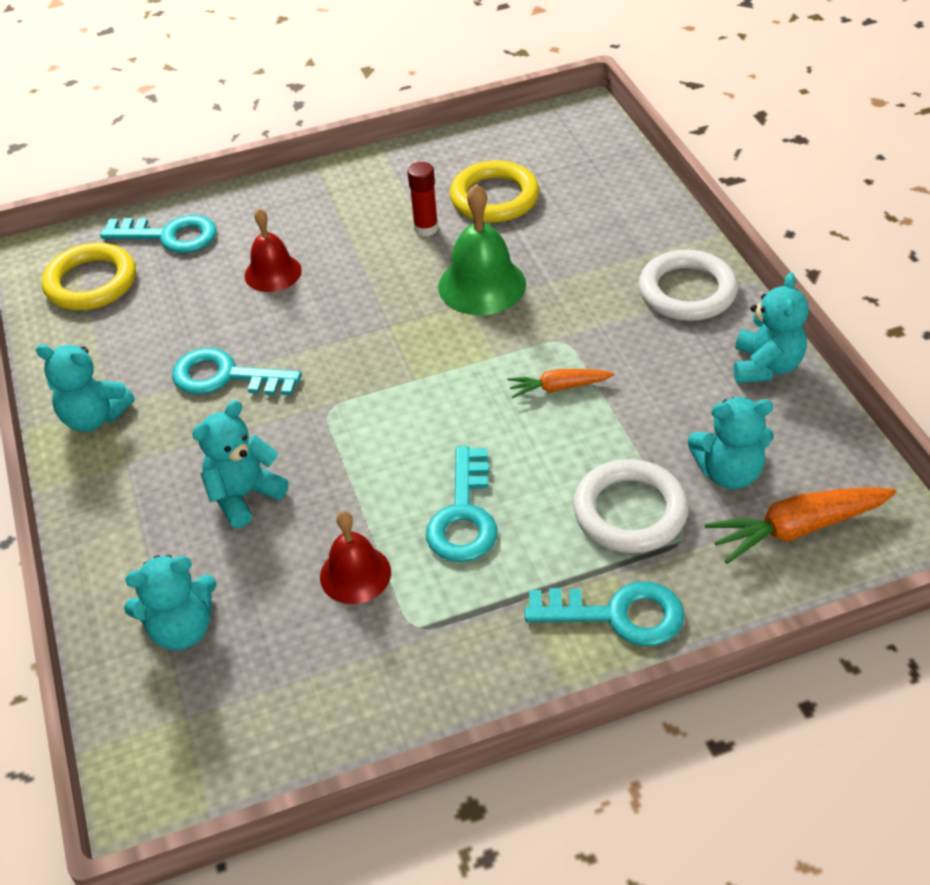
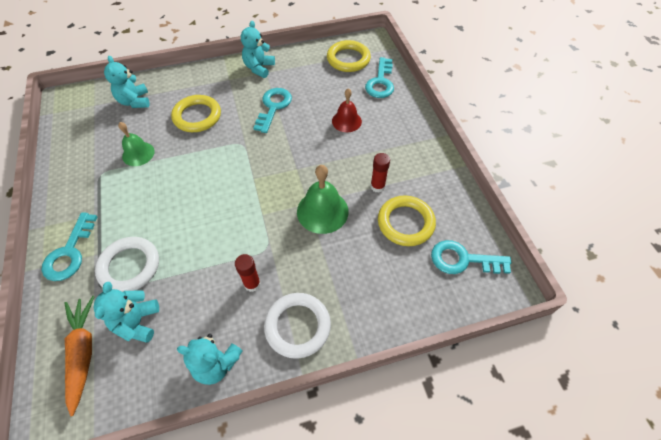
camera: 90 degrees right, 10 degrees up
turquoise teddy bear [192,400,288,528] -> yellow ring [171,95,221,132]
red bell [320,511,391,604] -> green bell [118,122,155,166]
turquoise key [426,446,497,562] -> turquoise key moved to [431,240,512,274]
orange carrot [507,369,614,398] -> none
none -> red glue stick [235,254,261,292]

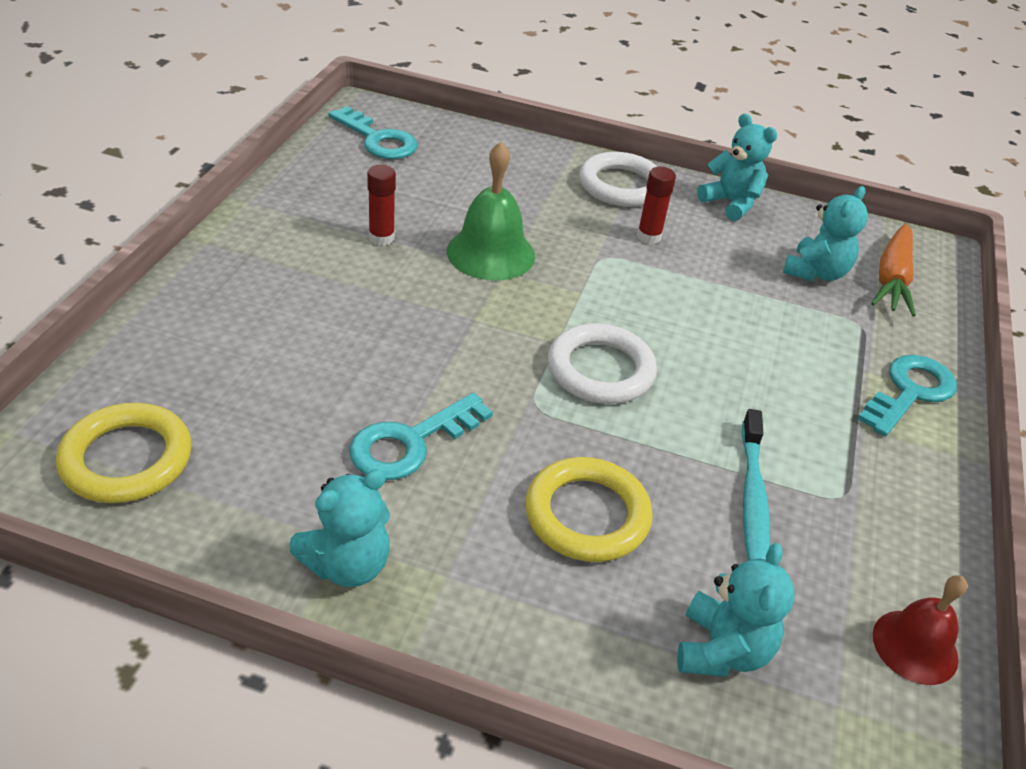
camera: 150 degrees left, 15 degrees down
white ring [95,237,159,292] -> white ring moved to [548,323,657,404]
green bell [118,122,155,166] -> turquoise toothbrush [742,409,770,561]
red bell [332,88,362,132] -> red bell moved to [873,575,967,685]
turquoise key [365,57,394,98] -> none
yellow ring [378,196,436,246] -> none

